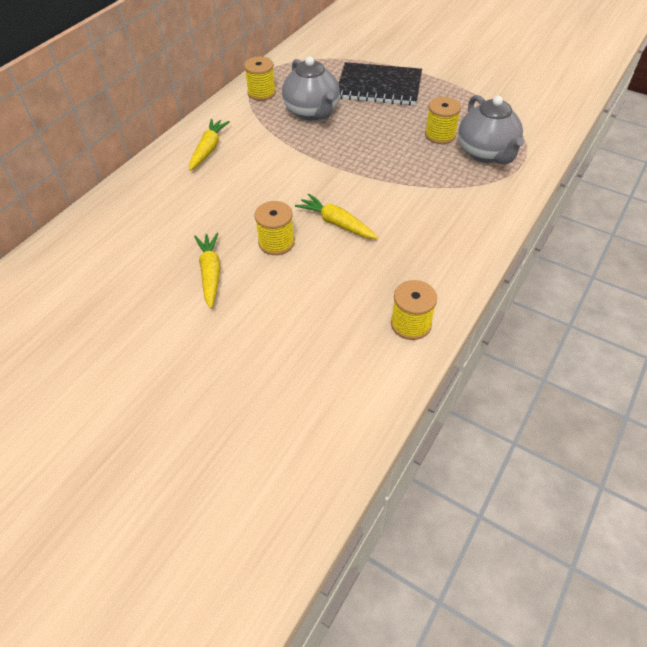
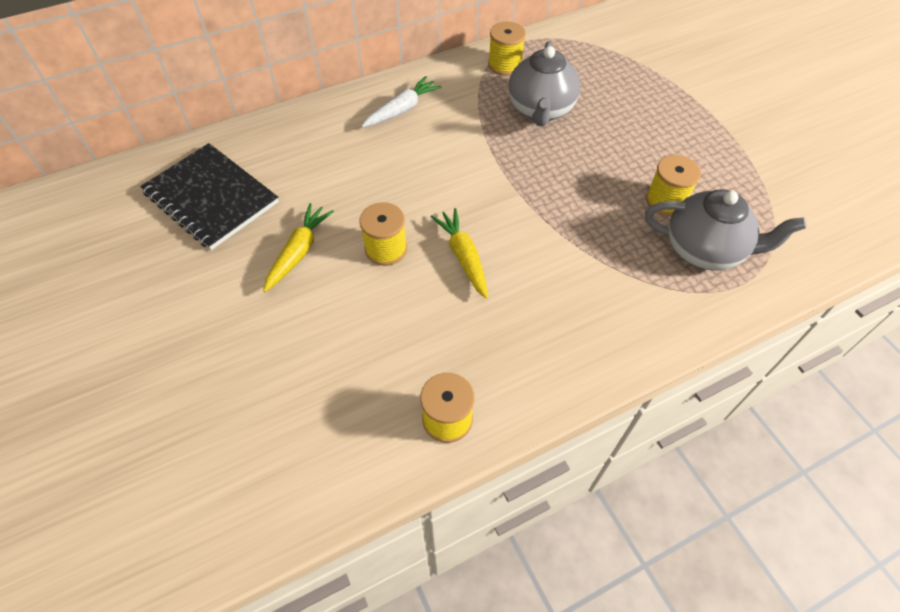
camera: 30 degrees right, 5 degrees up
yellow carrot [189,119,230,171] -> white carrot [361,76,442,128]
black notebook [338,62,422,105] -> black notebook moved to [140,143,279,250]
grey teapot [458,95,525,164] -> grey teapot turned 90 degrees counterclockwise [645,189,807,271]

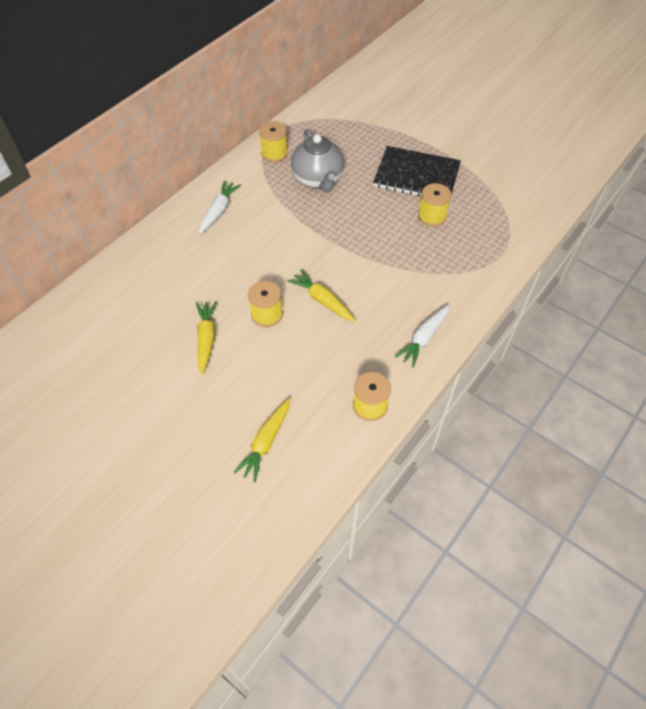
camera: 25 degrees left, 0 degrees up
black notebook [140,143,279,250] -> black notebook moved to [373,146,461,196]
grey teapot [645,189,807,271] -> none
none -> yellow carrot [233,398,290,482]
none -> white carrot [395,304,450,368]

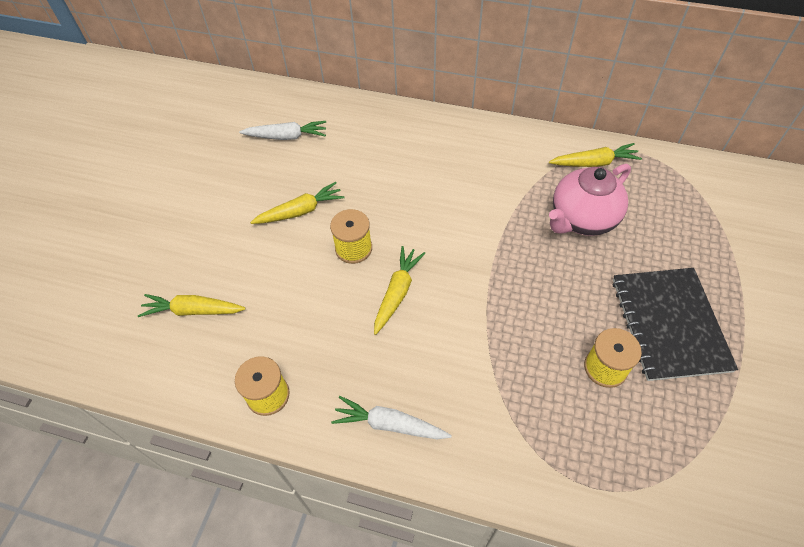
camera: 70 degrees right, 0 degrees up
white carrot [199,180,241,235] -> white carrot moved to [239,121,326,140]
yellow spool [259,121,288,162] -> yellow carrot [549,143,642,167]
grey teapot [291,129,344,192] -> pink teapot [549,164,631,236]

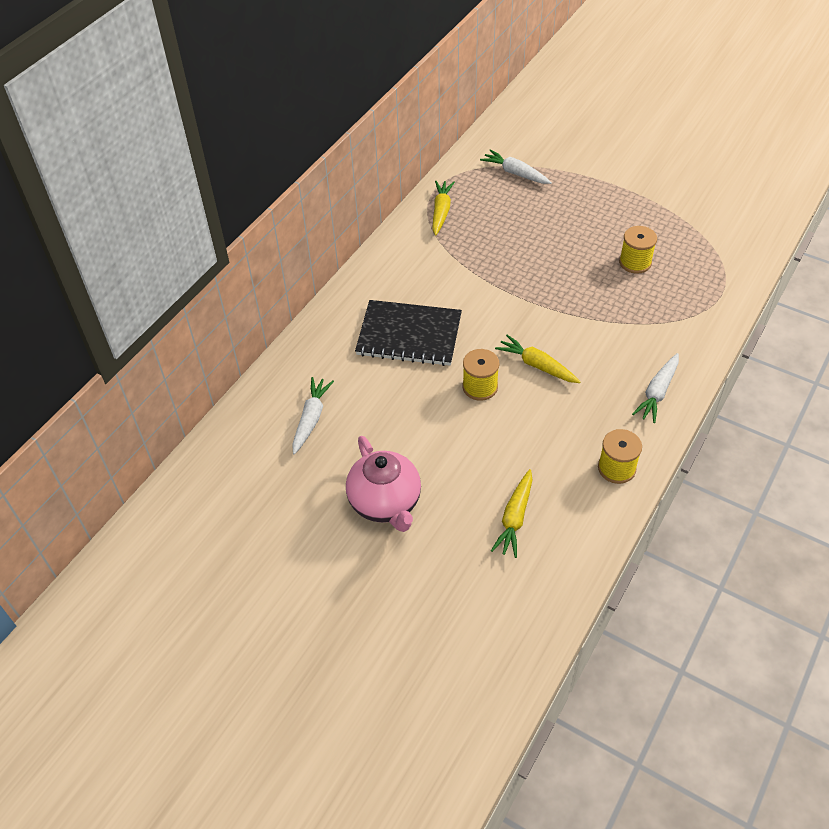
camera: 75 degrees left, 5 degrees down
yellow carrot [250,182,345,224] -> none
pink teapot [549,164,631,236] -> pink teapot moved to [346,436,421,532]
black notebook [613,268,738,381] -> black notebook moved to [355,300,462,366]
none -> white carrot [480,150,552,184]

